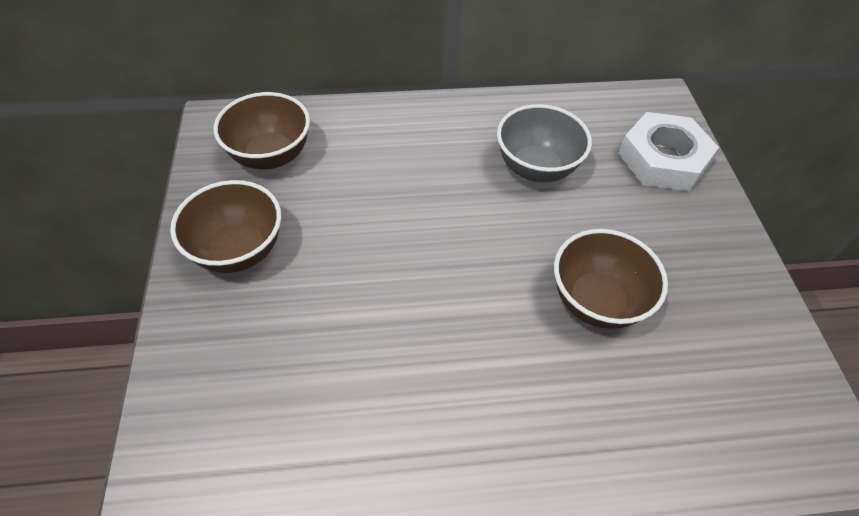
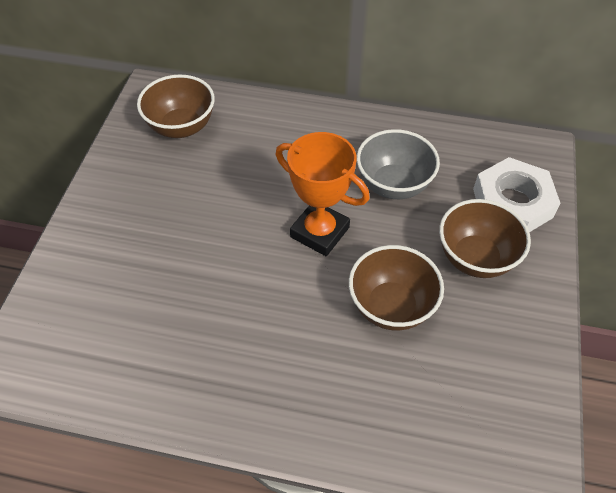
camera: 20 degrees right, 0 degrees up
brown bowl [170,180,281,273] -> brown bowl moved to [439,199,531,278]
none -> orange trophy [276,132,370,256]

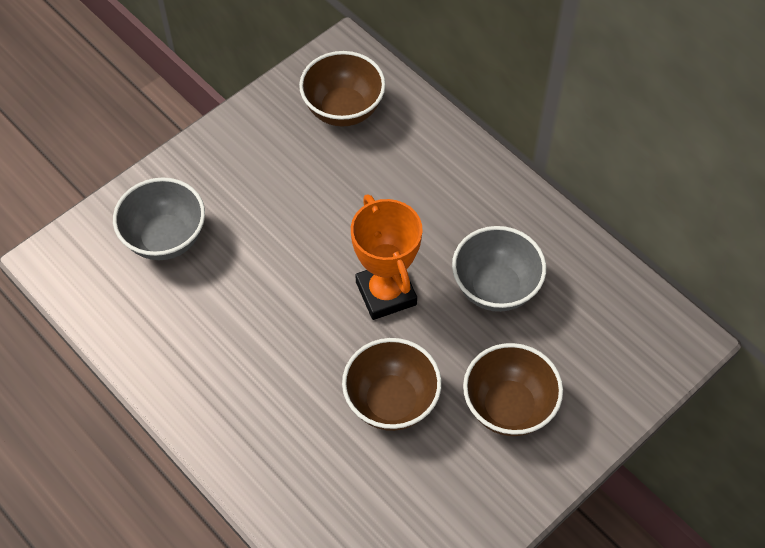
camera: 35 degrees right, 5 degrees up
white nut [473,157,561,232] -> none
none -> grey bowl [113,178,205,260]

